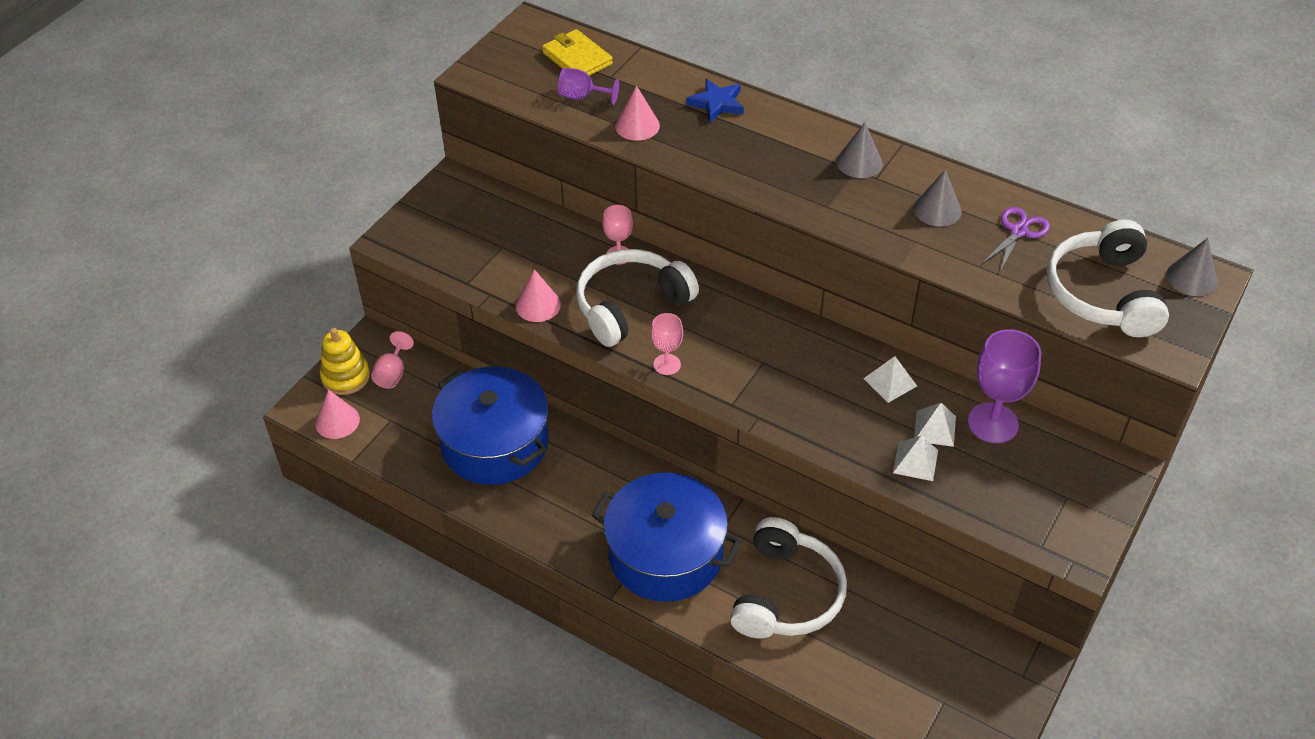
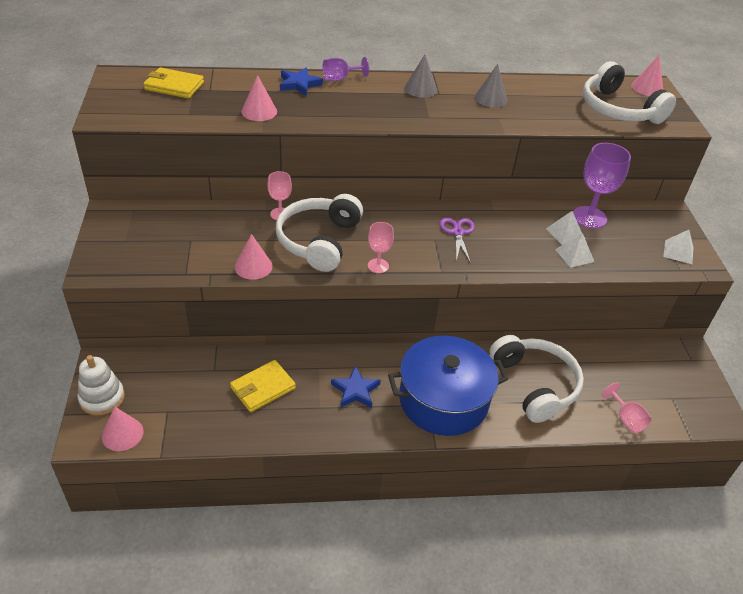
camera: 40 degrees left, 5 degrees down
yellow stacking toy [320,328,370,395] -> white stacking toy [78,355,125,416]
pink goblet [371,331,414,389] -> pink goblet moved to [602,382,652,433]
blue pot [432,366,549,485] -> yellow wallet [230,360,296,412]
purple goblet [557,68,619,105] -> purple goblet moved to [322,57,369,81]
white pyramid [863,356,917,403] -> white pyramid moved to [663,230,693,264]
purple scissors [983,207,1050,272] -> purple scissors moved to [439,218,475,263]
grey cone [1166,238,1218,296] -> pink cone [631,55,663,96]
none -> blue star [331,366,381,408]

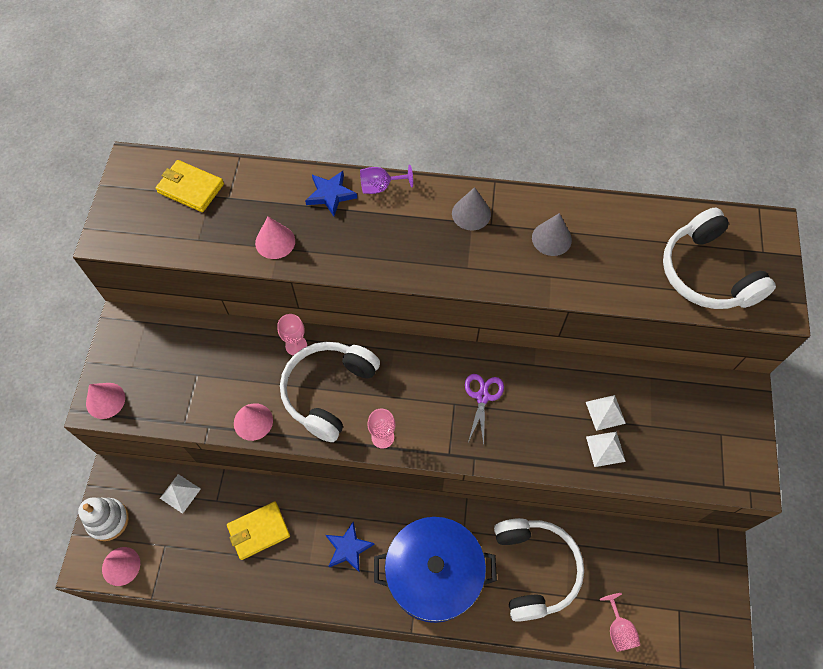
camera: 15 degrees right, 20 degrees up
purple goblet [573,143,631,229] -> none
pink cone [631,55,663,96] -> pink cone moved to [86,383,125,419]
white pyramid [663,230,693,264] -> white pyramid moved to [160,474,201,514]

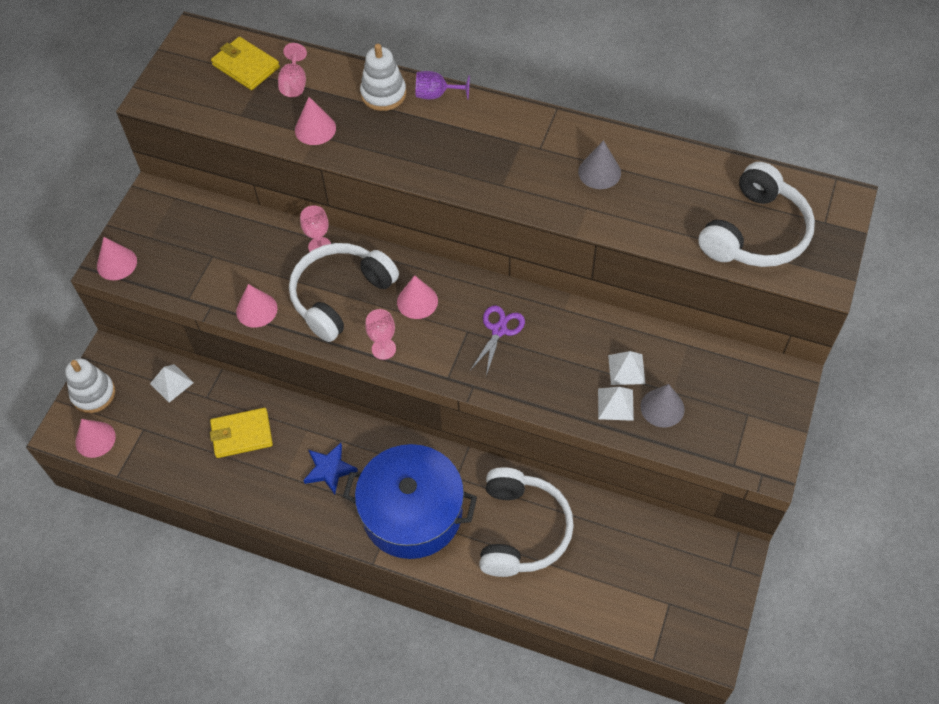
camera: 15 degrees right, 5 degrees down
blue star [305,171,357,216] -> white stacking toy [360,44,406,111]
grey cone [452,187,491,230] -> grey cone moved to [641,384,685,427]
pink goblet [600,593,640,652] -> pink goblet moved to [278,43,307,97]
white headphones [663,207,776,309] -> white headphones turned 135 degrees counterclockwise [698,162,815,267]
none -> pink cone [397,275,438,319]

